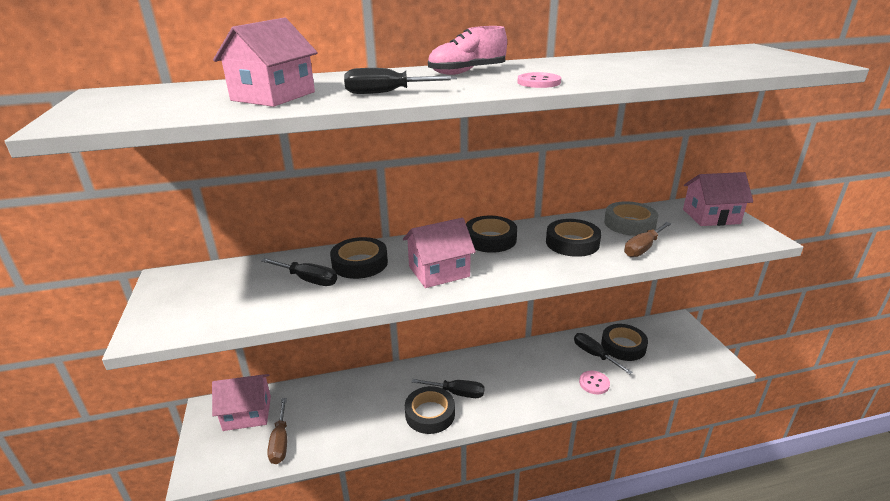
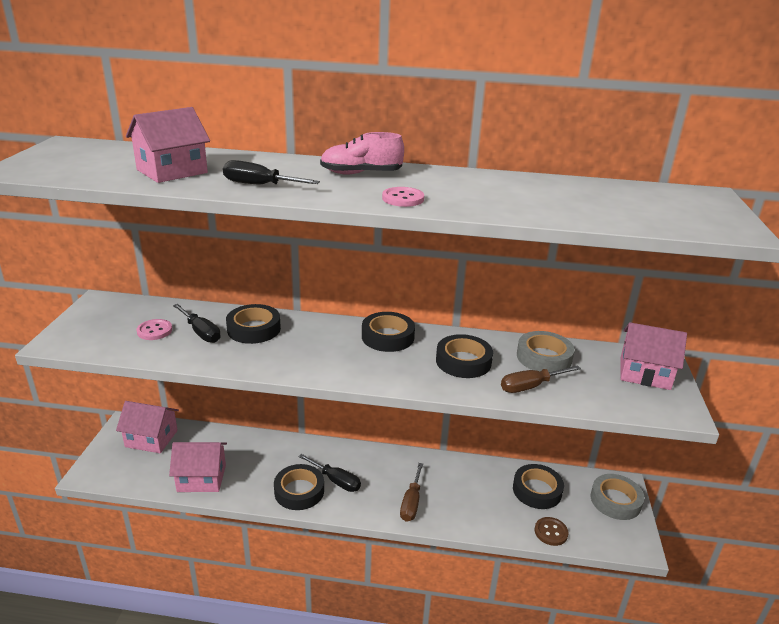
camera: 20 degrees right, 0 degrees up
brown screwdriver [267,398,287,464] -> brown screwdriver moved to [400,463,423,522]
pink house [403,218,476,288] -> pink house moved to [169,442,227,492]
black screwdriver [574,333,633,374] -> none
pink button [579,371,610,394] -> pink button moved to [137,319,172,340]
none -> brown button [535,517,568,546]
none -> grey tape [591,474,644,520]

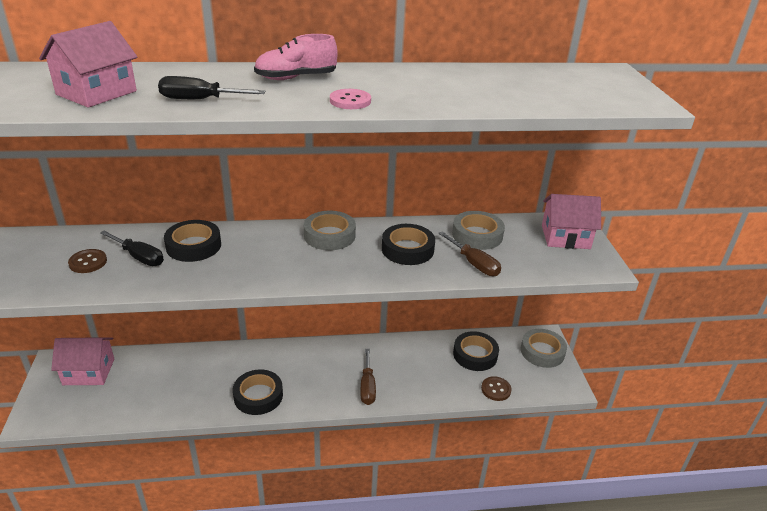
camera: 15 degrees left, 5 degrees up
pink button [137,319,172,340] -> brown button [68,249,107,273]
pink house [169,442,227,492] -> none
black screwdriver [299,454,361,492] -> none
black tape [362,312,415,352] -> grey tape [304,211,356,250]
brown screwdriver [501,365,581,393] -> brown screwdriver turned 90 degrees counterclockwise [438,231,501,276]

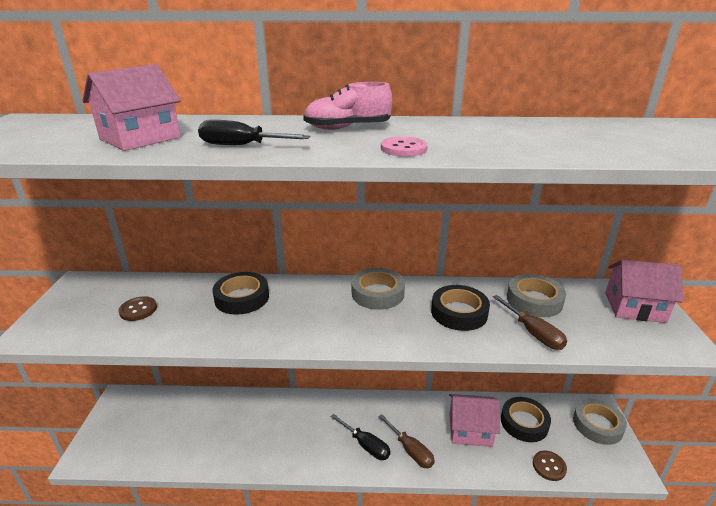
camera: 10 degrees right, 5 degrees down
pink house [51,338,114,385] -> pink house moved to [449,394,500,447]
black screwdriver [100,230,164,266] -> black screwdriver moved to [330,414,391,460]
black tape [233,369,283,415] -> none
brown screwdriver [361,349,376,405] -> brown screwdriver turned 45 degrees counterclockwise [378,414,435,468]

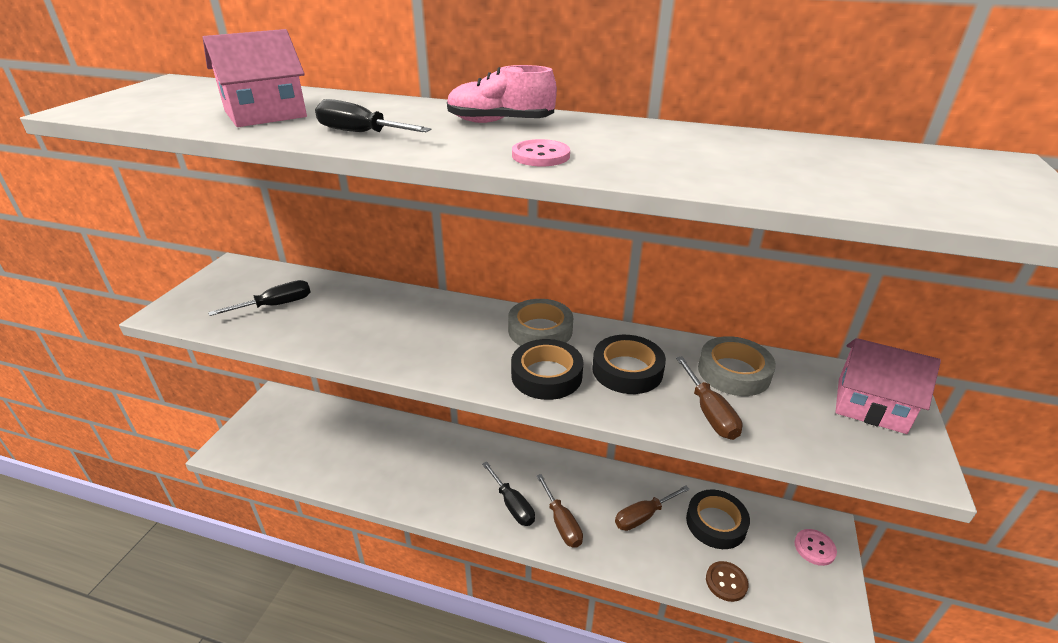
camera: 15 degrees right, 5 degrees up
brown button [119,296,157,321] -> black screwdriver [208,280,310,316]
black tape [212,272,269,315] -> black tape moved to [511,339,584,400]
pink house [449,394,500,447] -> brown screwdriver [615,485,690,531]
grey tape [573,399,627,445] -> pink button [795,529,837,566]

